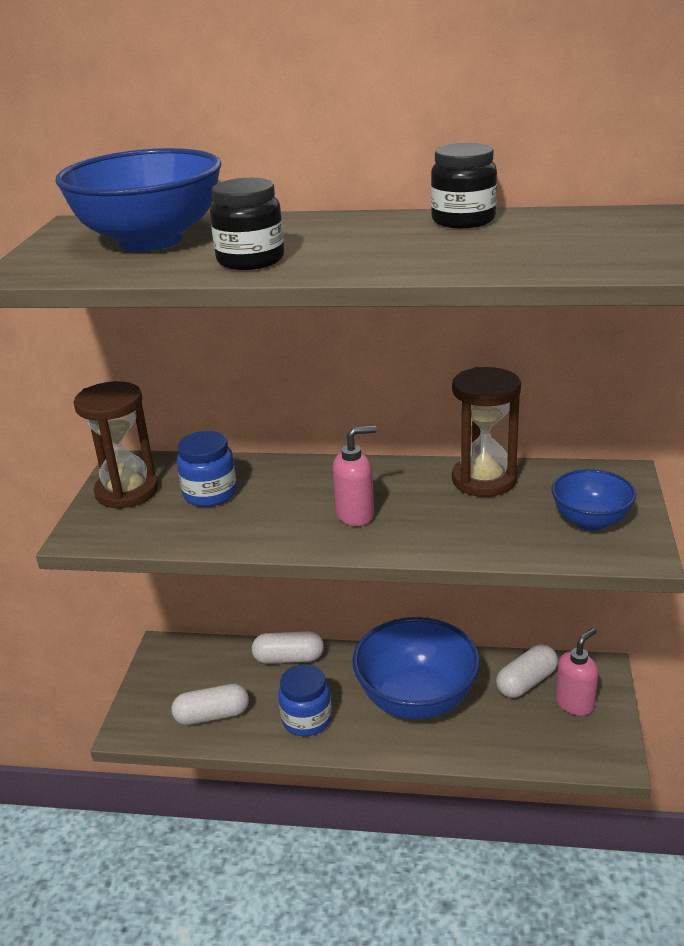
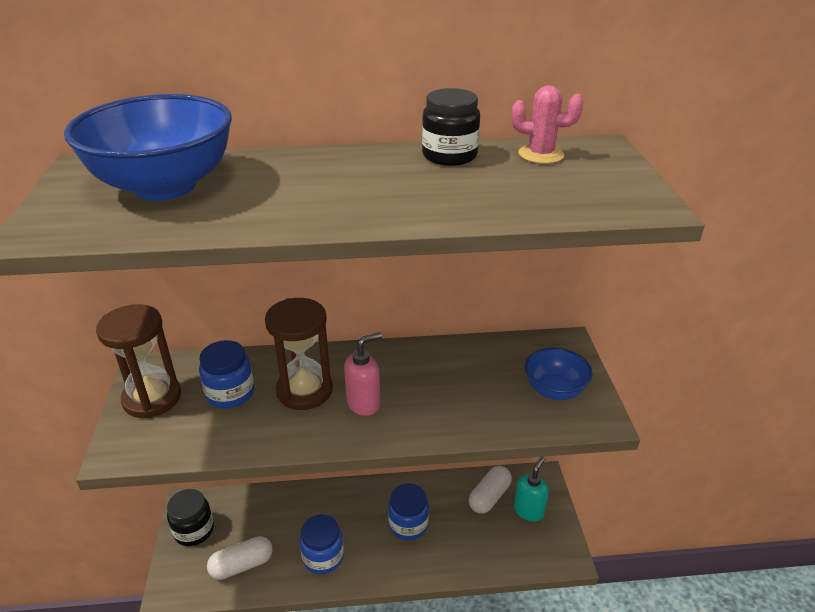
camera: 15 degrees left, 5 degrees up
black jar [210,178,284,270] -> black jar moved to [167,489,214,546]
white capsule [252,631,324,664] -> none
blue bowl [352,617,480,720] -> blue jar [388,483,429,540]
brown hourglass [452,367,521,497] -> brown hourglass moved to [265,298,333,410]
pink soap dispenser [555,628,599,716] -> turquoise soap dispenser [514,456,549,522]
none -> pink cactus [511,85,583,164]

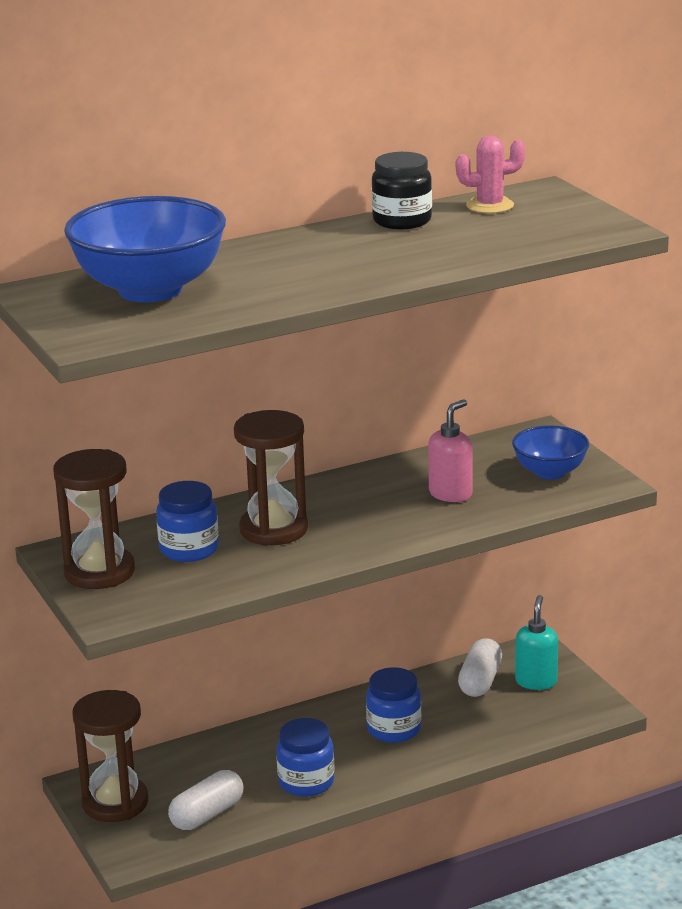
camera: 20 degrees left, 10 degrees down
black jar [167,489,214,546] -> brown hourglass [72,690,148,822]
pink soap dispenser [344,332,382,416] -> pink soap dispenser moved to [428,399,472,502]

